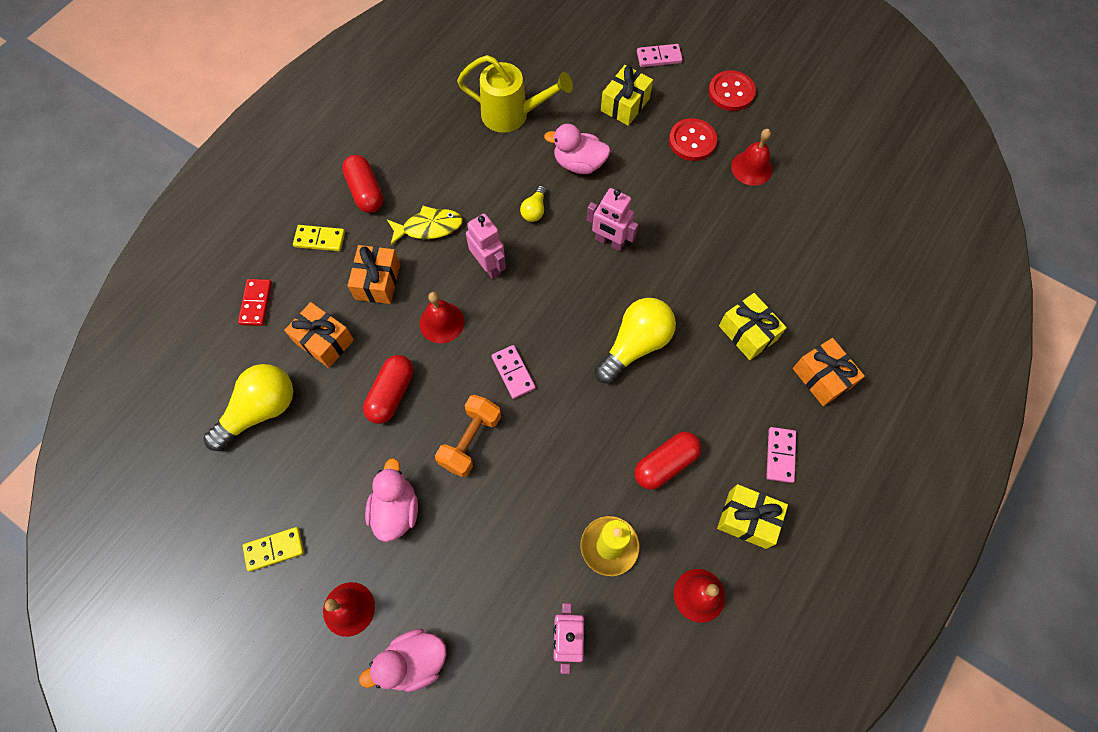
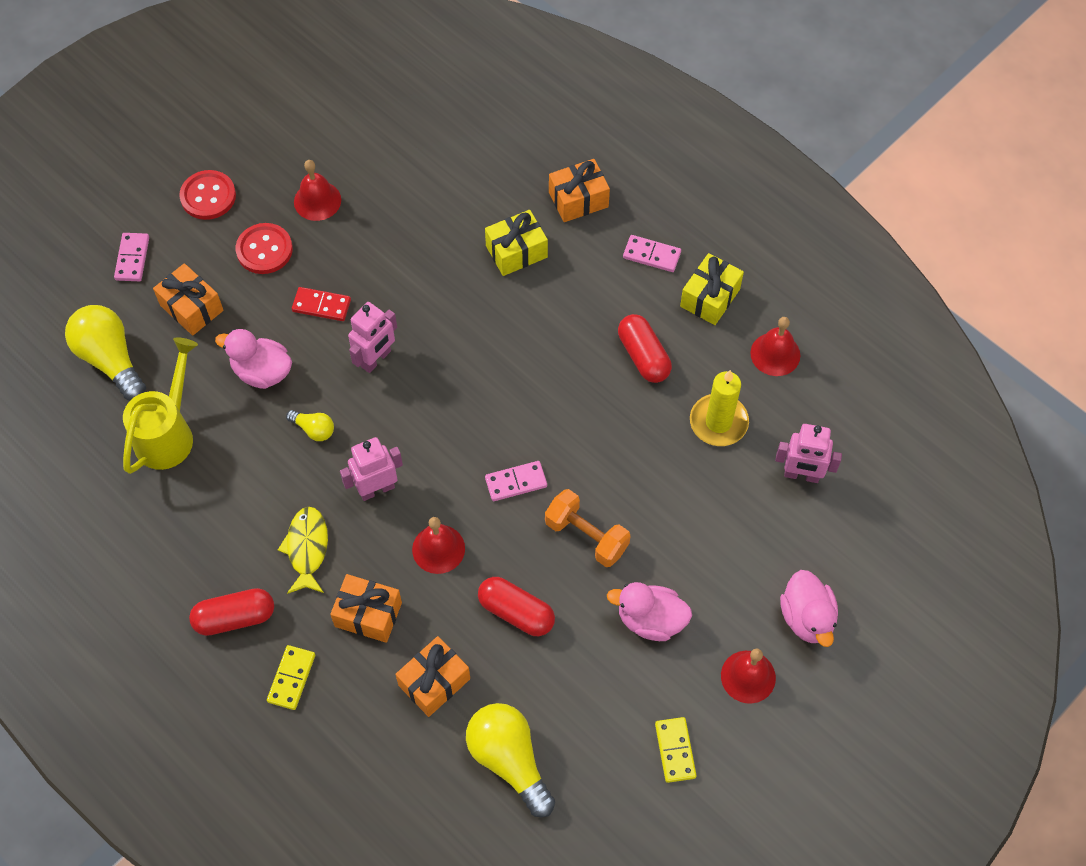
camera: 80 degrees left, 5 degrees down
red domino [238,279,272,326] -> red domino moved to [292,287,351,321]
pink duck [544,124,611,174] -> pink duck turned 90 degrees clockwise [215,329,292,389]
yellow light bulb [595,298,676,383] -> yellow light bulb moved to [65,305,146,401]
yellow gift [601,65,653,126] -> orange gift [153,263,223,336]

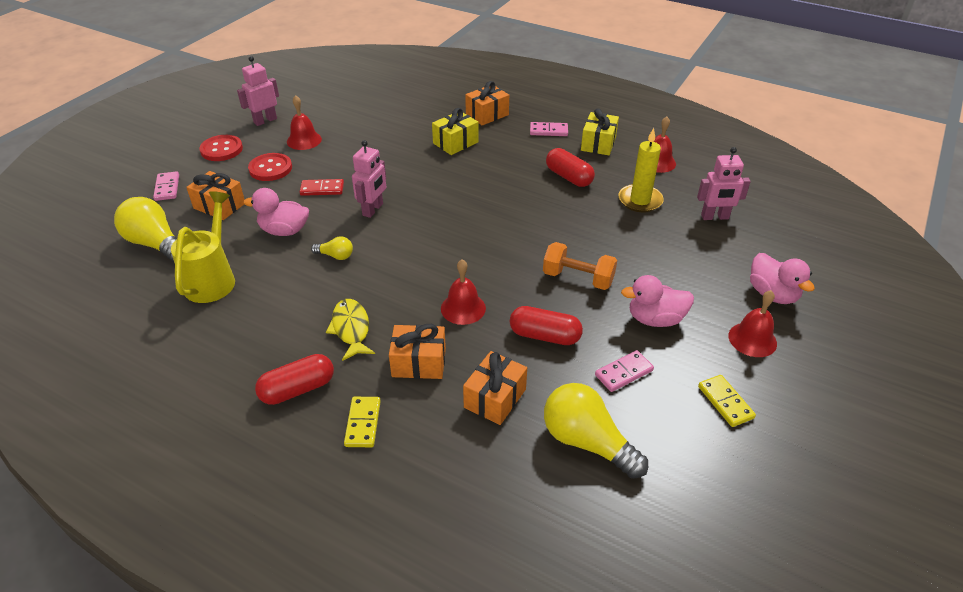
camera: 15 degrees left, 20 degrees down
pink robot [340,437,403,501] -> pink robot moved to [237,56,279,126]
pink domino [485,461,547,501] -> pink domino moved to [595,350,654,392]

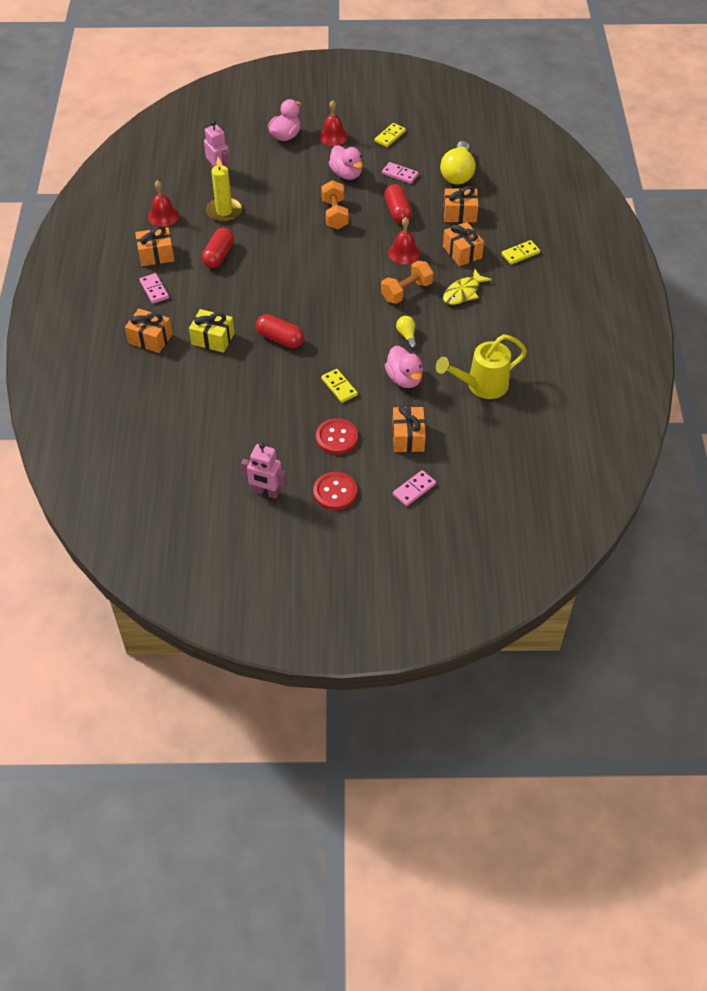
camera: 120 degrees left, 10 degrees up
yellow light bulb [114,197,177,262] -> none
red capsule [255,354,334,405] -> red capsule moved to [256,314,304,348]
red bell [287,95,322,150] -> none
red domino [300,179,344,196] -> yellow domino [321,369,358,403]
pink robot [352,140,386,218] -> none
yellow gift [581,108,619,155] -> orange gift [135,226,174,266]
none -> orange dumbbell [381,261,433,304]

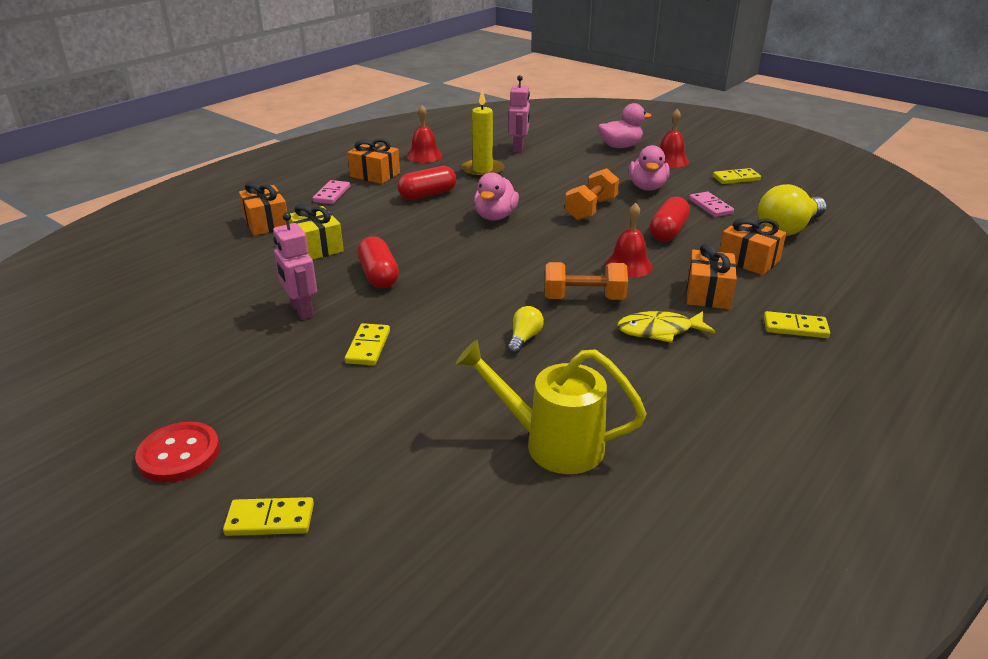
camera: 40 degrees right, 20 degrees down
pink robot [241,443,286,499] -> pink robot moved to [273,212,317,320]
red button [316,418,358,454] -> none
pink duck [385,346,423,388] -> pink duck moved to [474,172,519,221]
orange gift [393,406,426,452] -> none
pink domino [393,470,436,506] -> yellow domino [223,497,314,536]

